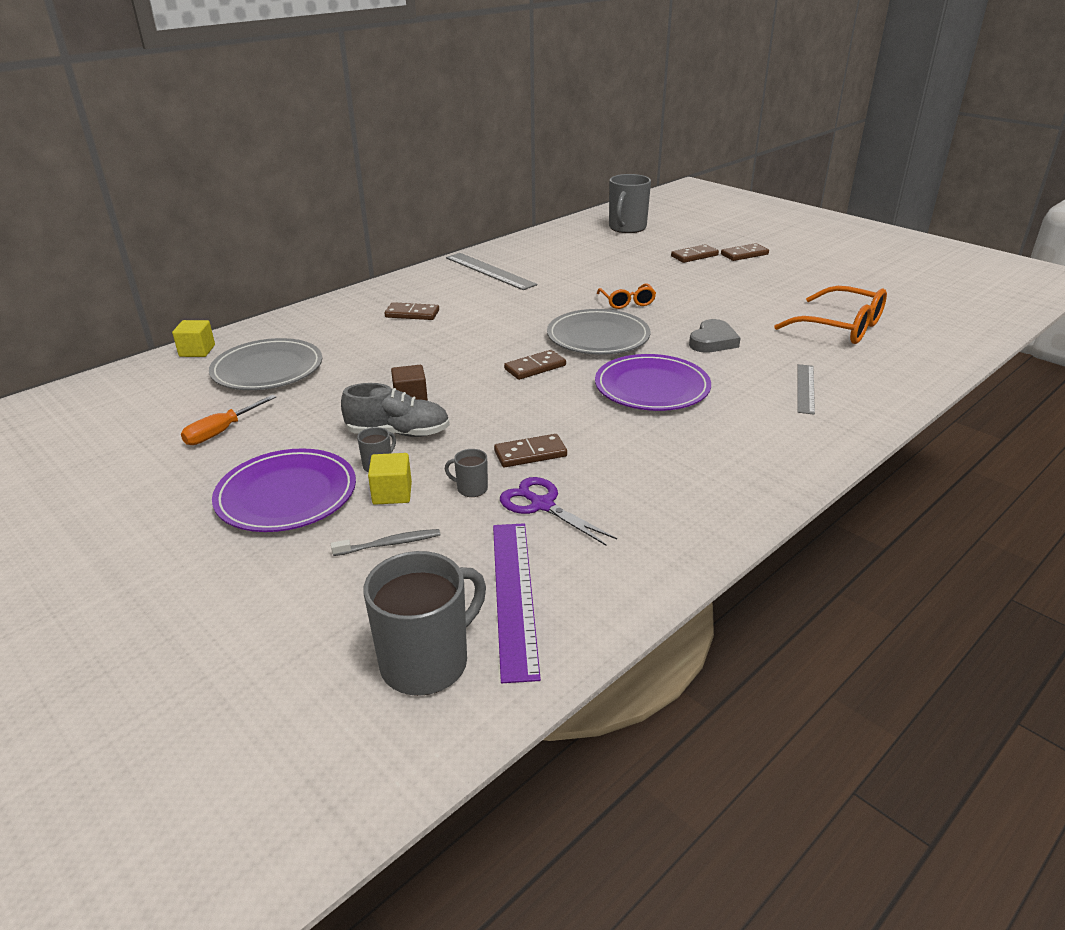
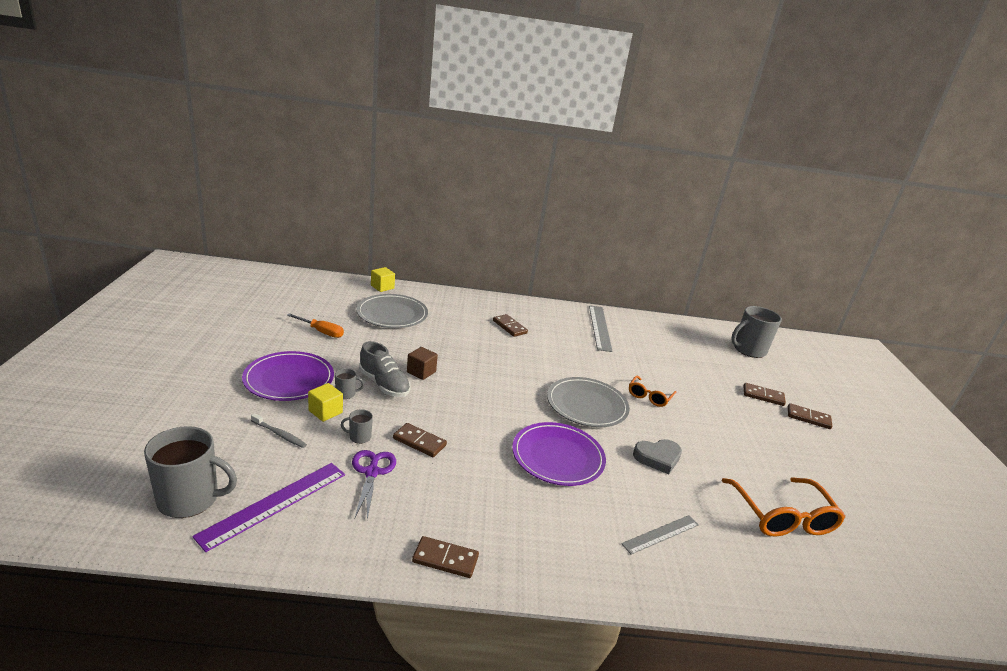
camera: 40 degrees right, 5 degrees down
orange screwdriver [181,395,276,445] -> orange screwdriver turned 150 degrees counterclockwise [287,313,344,338]
grey mug [445,449,488,497] -> grey mug turned 60 degrees counterclockwise [341,409,373,444]
brown domino [504,350,566,380] -> brown domino moved to [412,536,479,578]

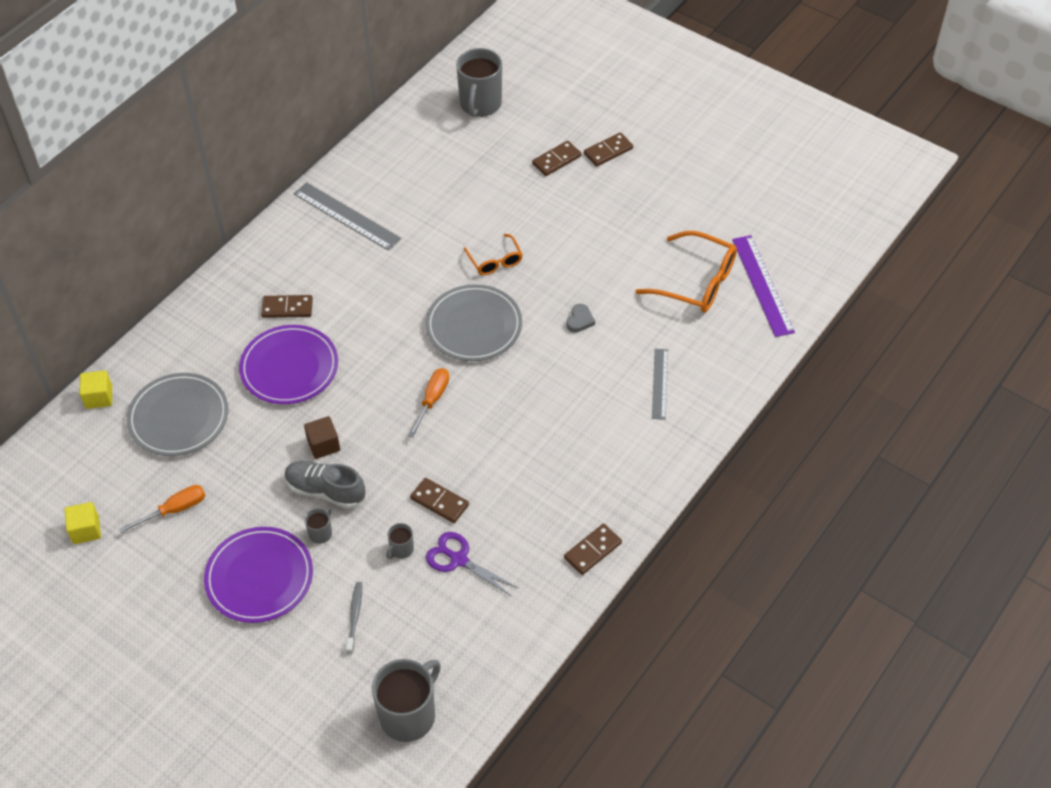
camera: 50 degrees left, 25 degrees up
purple ruler [192,463,345,552] -> purple ruler moved to [732,235,795,337]
grey toothbrush [251,413,307,448] -> grey toothbrush turned 60 degrees counterclockwise [346,582,362,654]
yellow cube [308,383,343,422] -> yellow cube moved to [64,502,101,544]
grey shoe [359,341,411,397] -> grey shoe turned 150 degrees counterclockwise [285,461,365,509]
brown domino [393,423,447,457] -> brown domino turned 60 degrees clockwise [410,478,469,523]
purple plate [512,422,606,486] -> purple plate moved to [239,325,338,404]
grey heart [633,439,682,474] -> grey heart [566,304,595,333], size x0.63
none -> orange screwdriver [408,368,449,438]

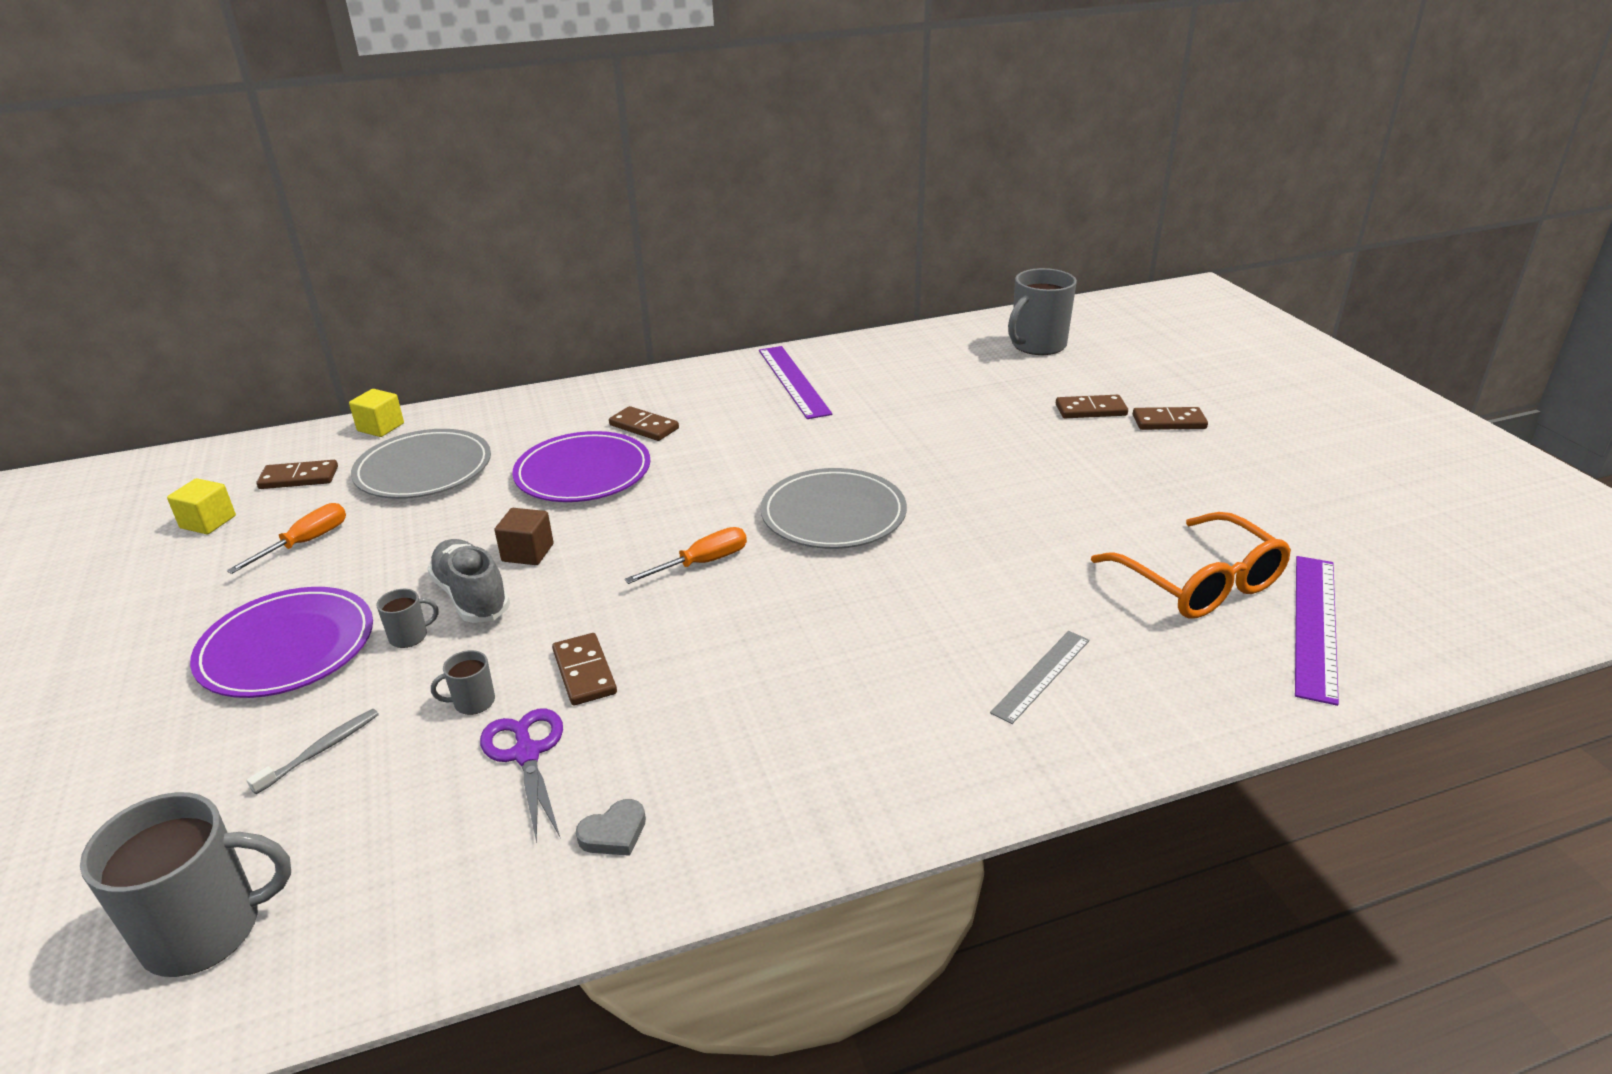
camera: 35 degrees right, 20 degrees down
orange screwdriver [119,485,205,533] -> orange screwdriver turned 60 degrees counterclockwise [227,503,346,574]
grey ruler [294,182,401,251] -> purple ruler [759,346,832,419]
orange glasses [463,234,523,275] -> none
brown domino [564,524,622,575] -> brown domino moved to [256,460,338,489]
grey heart [566,304,595,333] -> grey heart moved to [576,799,646,856]

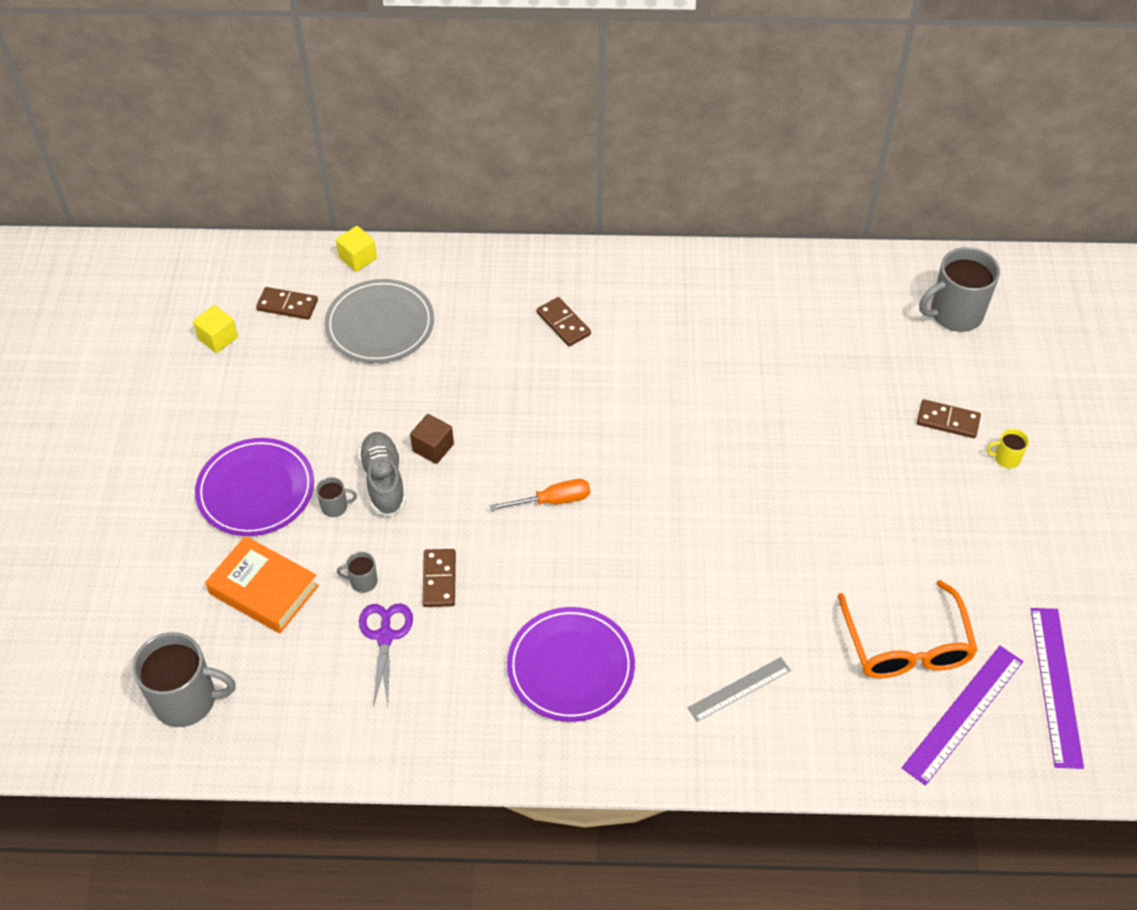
camera: 20 degrees right, 20 degrees up
orange screwdriver [227,503,346,574] -> none
grey toothbrush [247,709,379,794] -> orange book [205,536,319,633]
purple plate [512,431,651,502] -> purple plate moved to [507,607,635,722]
grey heart [576,799,646,856] -> none
purple ruler [759,346,832,419] -> purple ruler moved to [1031,608,1084,769]
grey plate [760,468,907,549] -> none
brown domino [1133,407,1208,430] -> yellow mug [987,429,1029,468]

